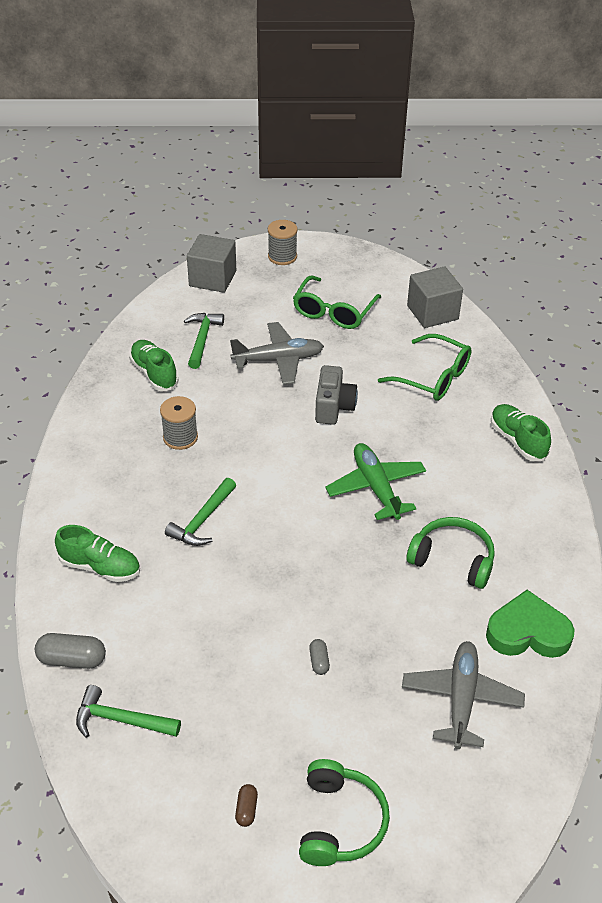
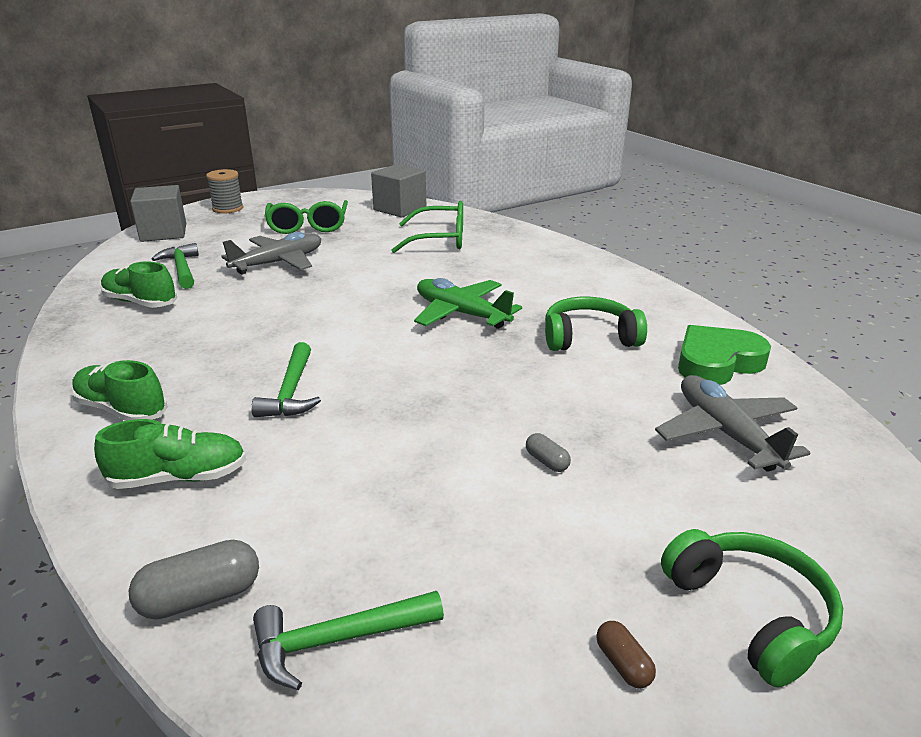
camera: 30 degrees left, 15 degrees down
grey spool [160,396,198,450] -> none
grey camera [315,365,358,425] -> none
green shoe [491,404,551,461] -> green shoe moved to [71,360,168,421]

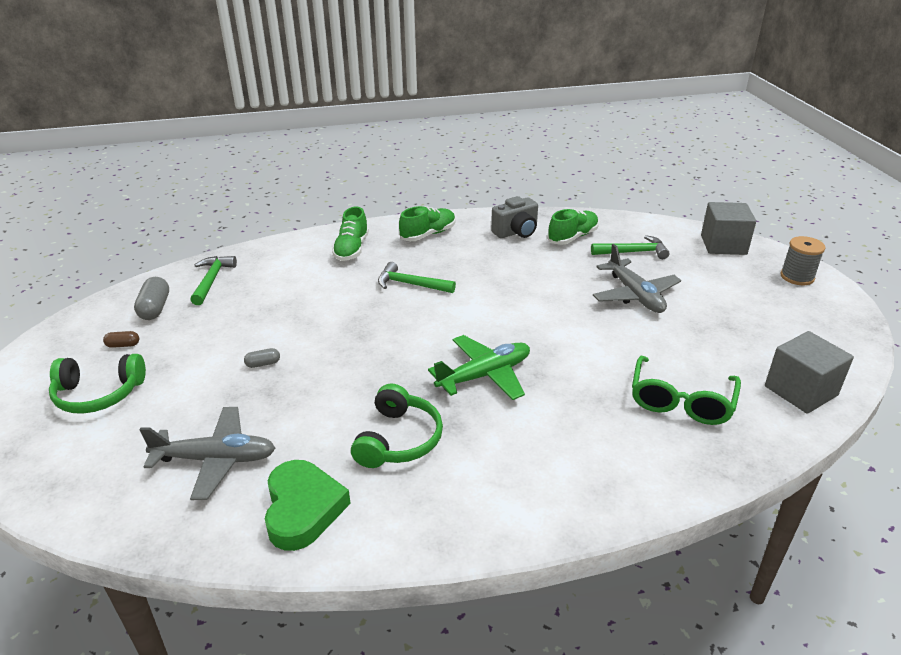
camera: 110 degrees right, 5 degrees up
grey capsule [129,540,259,619] -> grey capsule moved to [134,277,169,320]
green glasses [265,200,348,234] -> none
none -> grey camera [491,196,538,238]

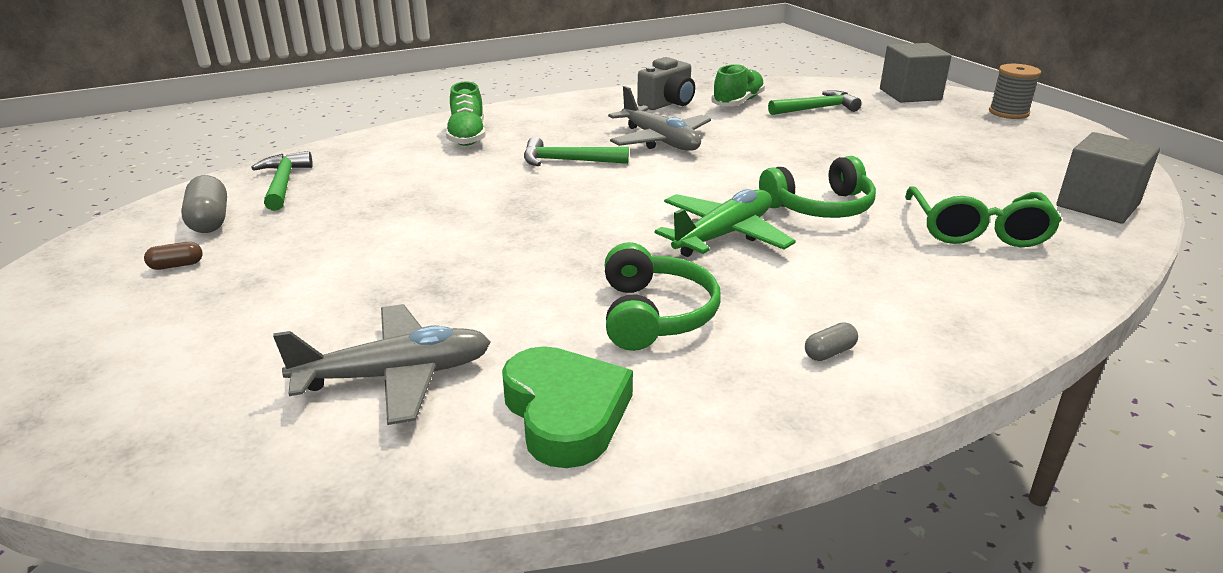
camera: 15 degrees left, 5 degrees down
green headphones [49,354,146,414] -> green headphones moved to [759,156,876,218]
grey capsule [244,348,280,368] -> grey capsule moved to [805,322,858,361]
green shoe [399,206,456,241] -> none
grey plane [593,244,681,313] -> grey plane moved to [608,86,711,151]

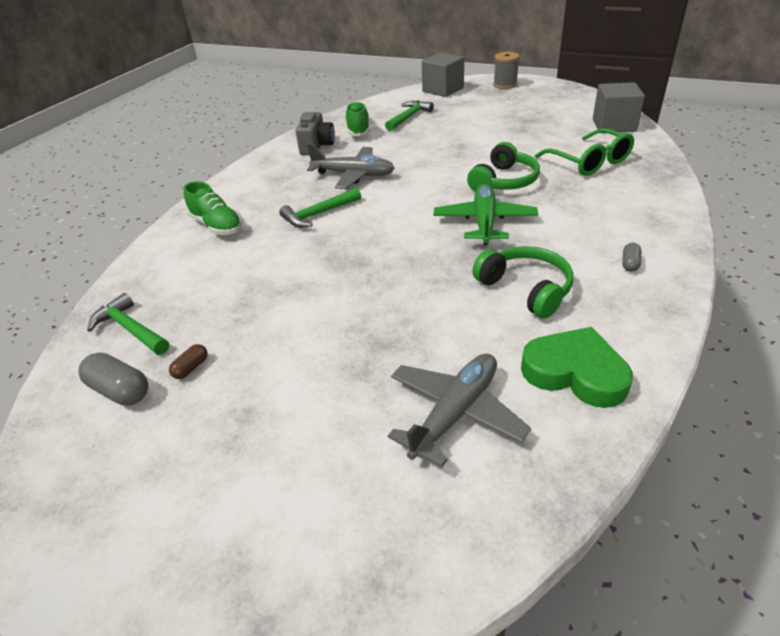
camera: 35 degrees left, 10 degrees up
brown capsule [144,242,203,270] -> brown capsule moved to [169,344,208,379]

